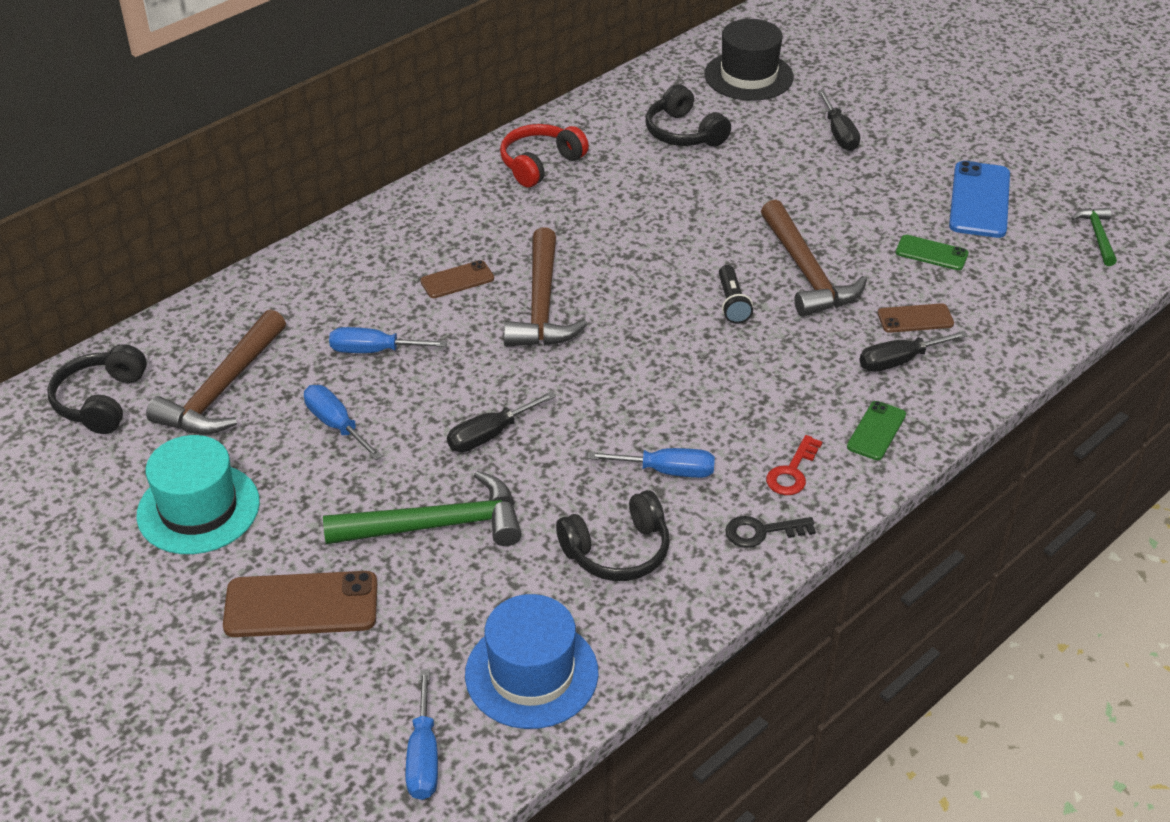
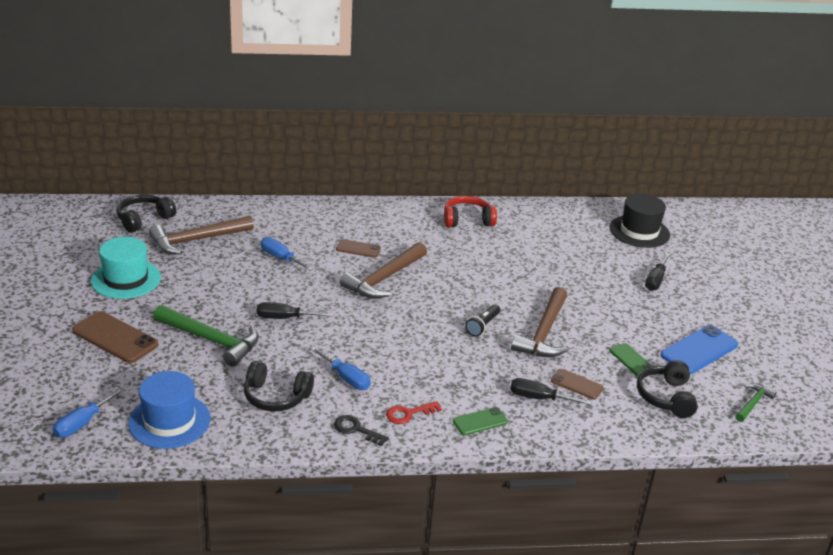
camera: 35 degrees right, 10 degrees down
blue screwdriver [304,385,383,460] -> none
black headphones [646,84,731,147] -> black headphones moved to [637,360,698,418]

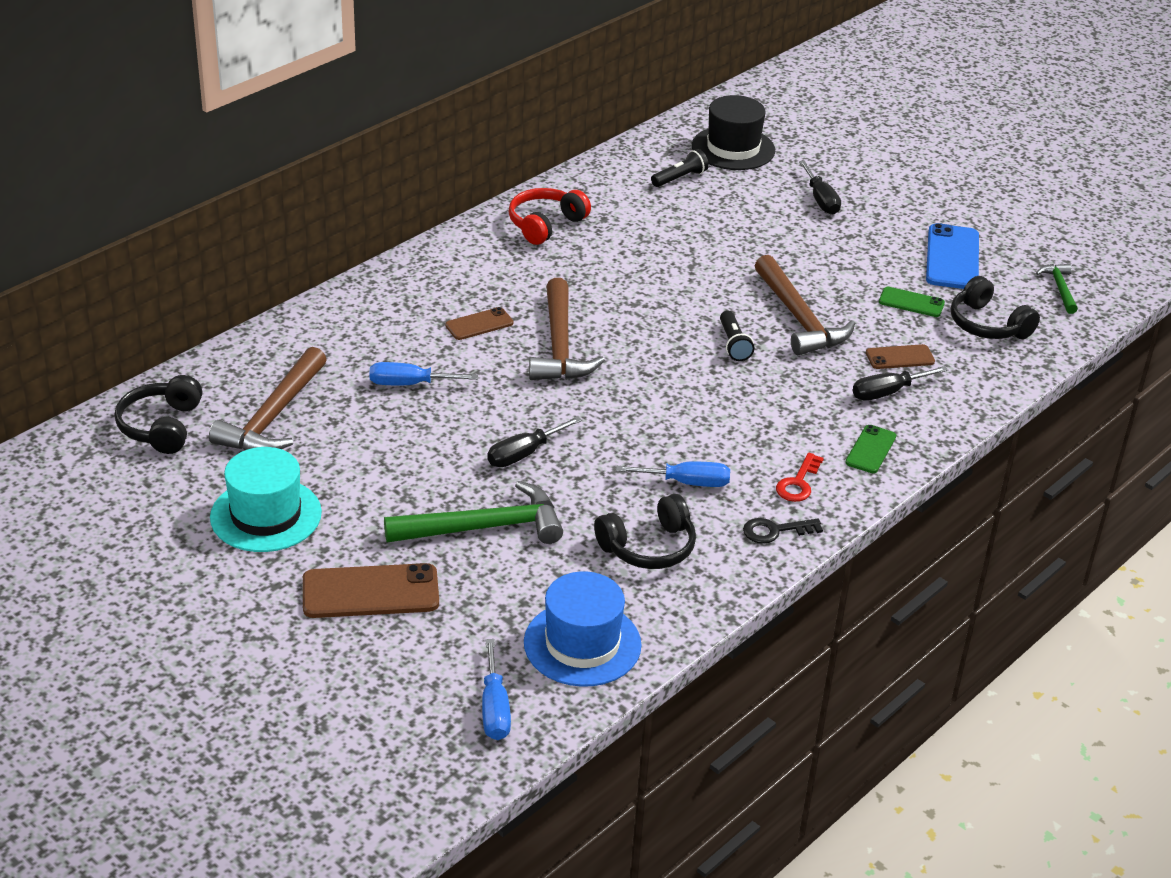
camera: 40 degrees left, 5 degrees up
none -> black flashlight [651,149,709,187]

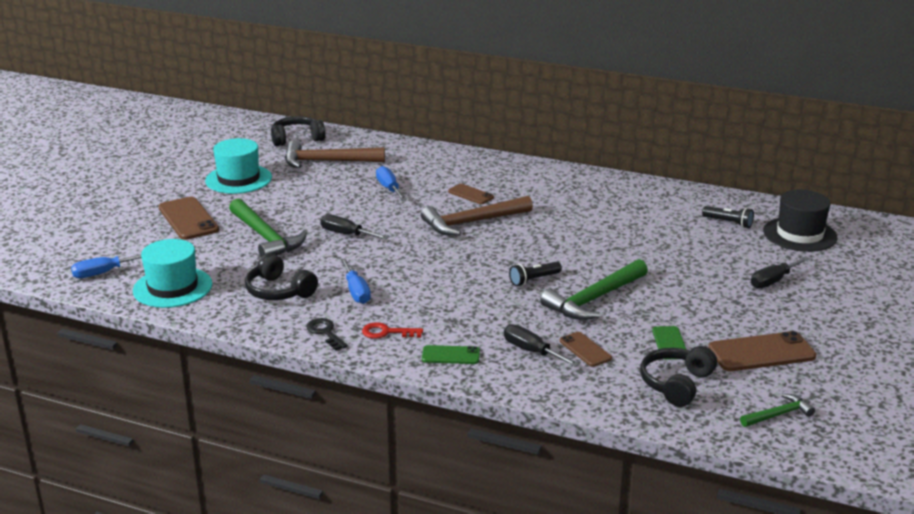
camera: 70 degrees right, 10 degrees down
red headphones [509,188,591,245] -> none
blue hat [524,571,642,687] -> turquoise hat [133,239,212,308]
brown hammer [754,255,855,355] -> green hammer [540,259,648,320]
blue phone [926,223,979,289] -> brown phone [708,331,816,371]

